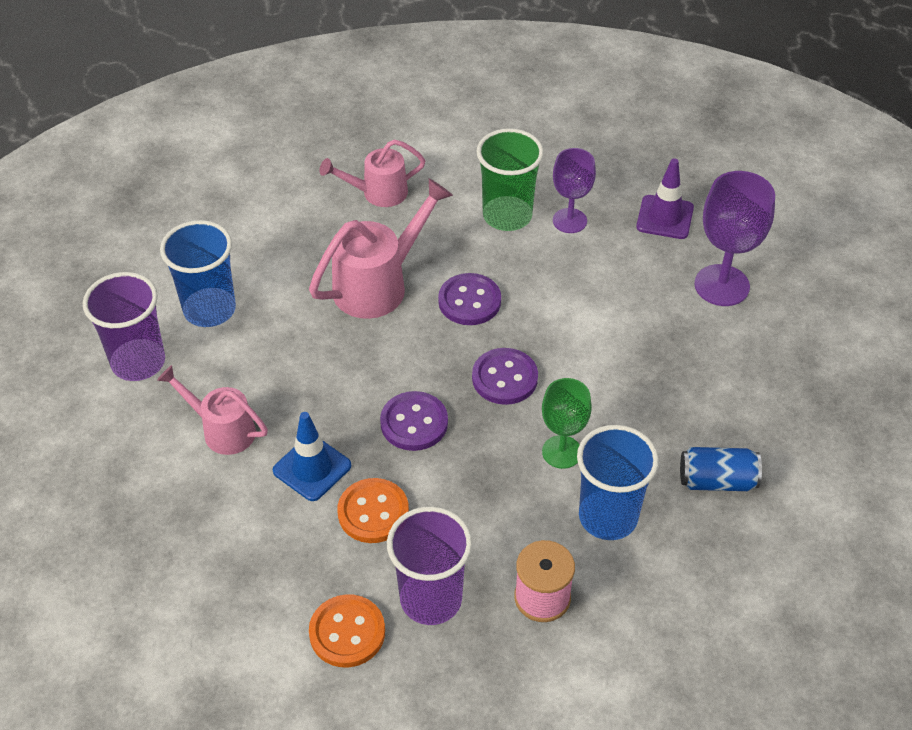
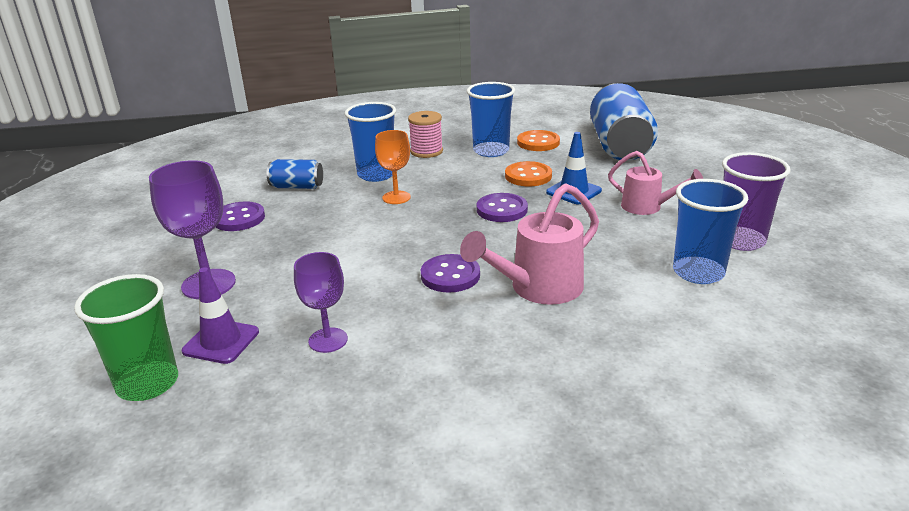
camera: 175 degrees left, 20 degrees down
pink watering can [320,139,425,207] -> none
purple cup [387,506,472,625] -> blue cup [467,82,515,157]
purple button [472,348,538,405] -> purple button moved to [216,201,265,231]
green cup [477,128,544,231] -> green cup moved to [74,274,178,401]
green goblet [542,378,592,469] -> orange goblet [375,130,411,204]
none -> blue can [590,83,658,161]

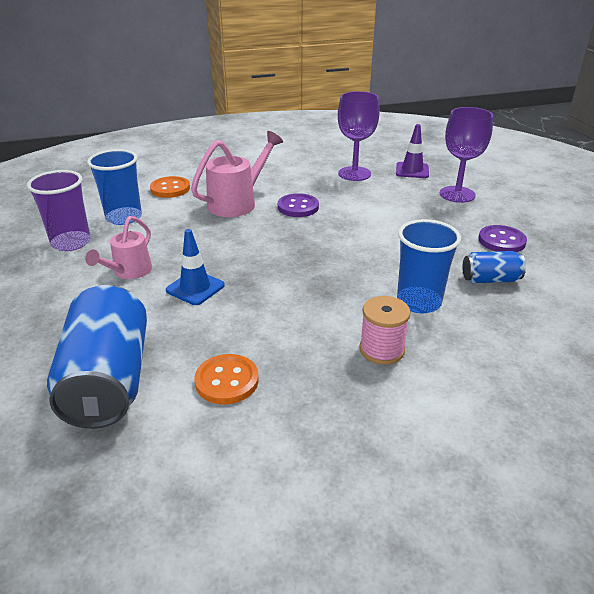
camera: 170 degrees right, 5 degrees up
green cup [74,274,178,401] -> none
purple goblet [294,252,348,353] -> purple goblet [338,91,380,181], size x1.53
orange goblet [375,130,411,204] -> none
blue cup [467,82,515,157] -> none
purple button [477,193,528,222] -> none
orange button [505,161,552,186] -> orange button moved to [150,176,190,198]
pink watering can [608,151,703,215] -> pink watering can turned 90 degrees counterclockwise [85,216,152,279]

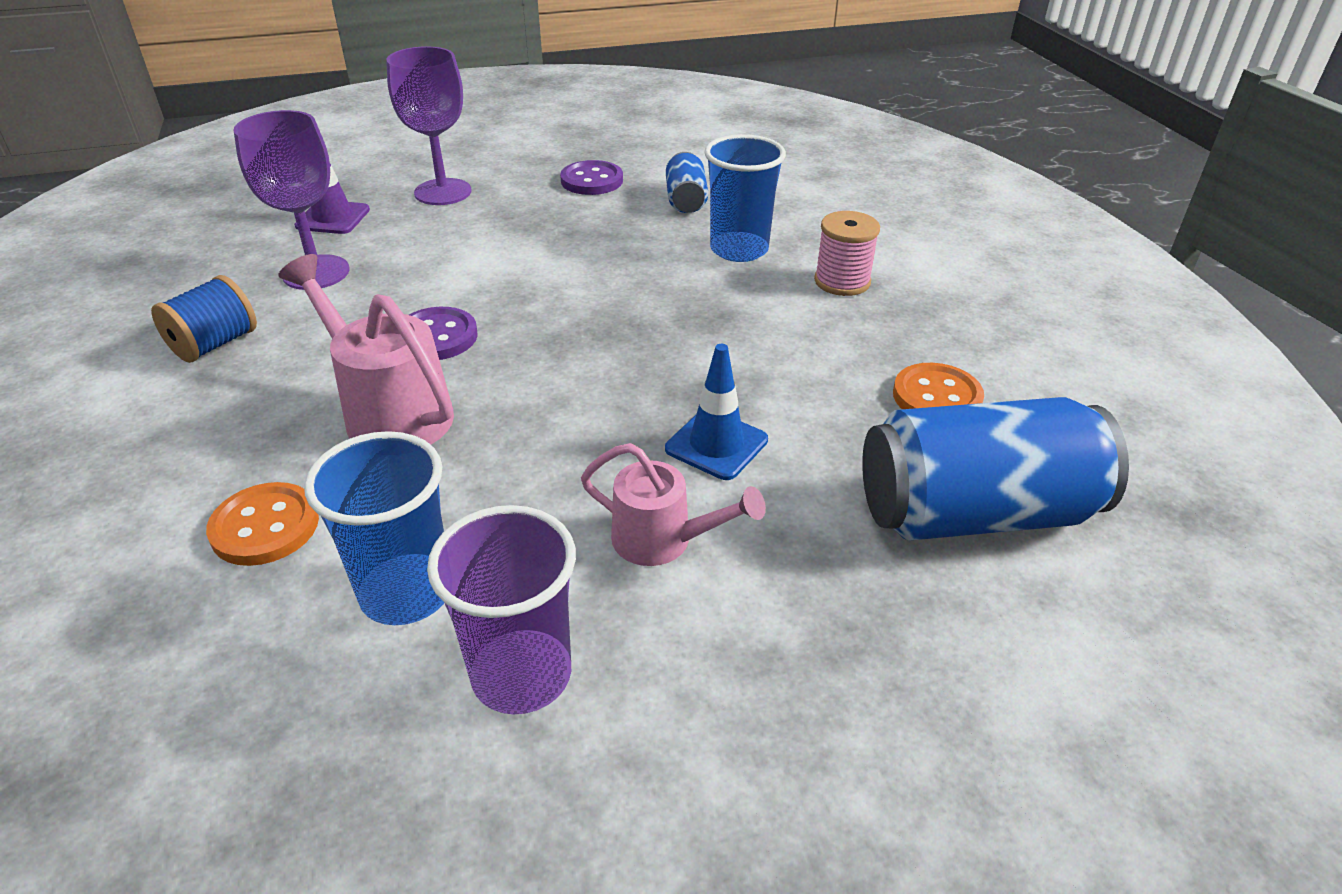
camera: 90 degrees left, 5 degrees up
none -> blue spool [151,275,257,363]

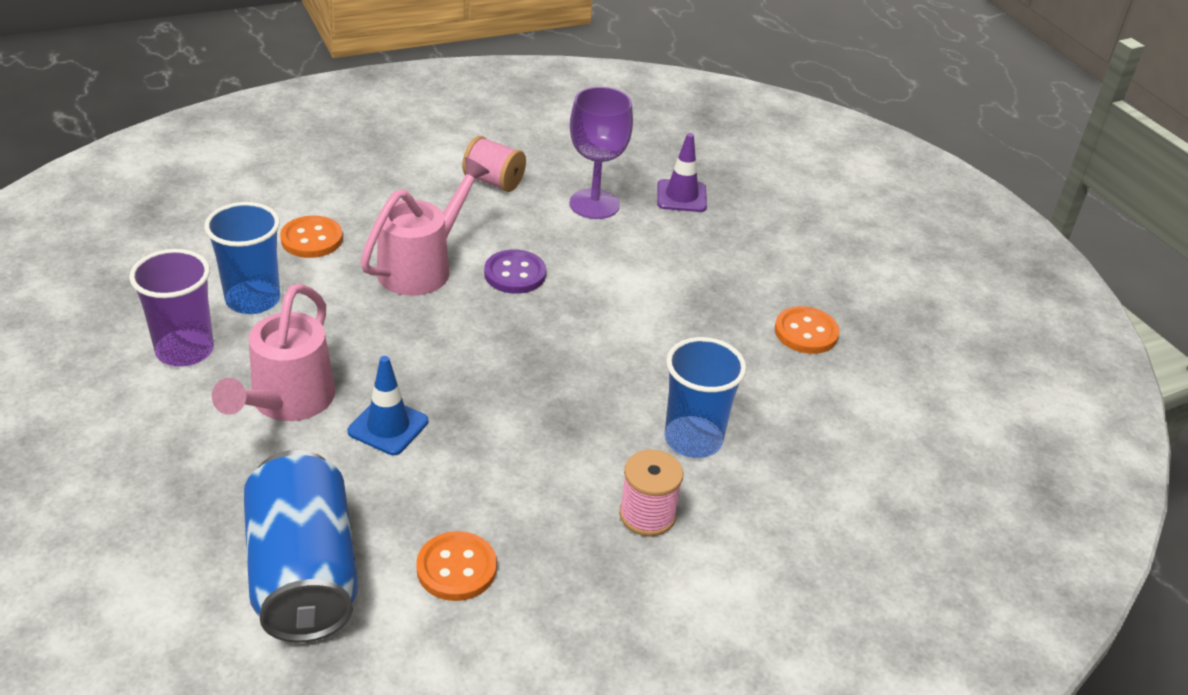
camera: 80 degrees right, 0 degrees up
blue spool [151,275,257,363] -> pink spool [462,136,526,192]
purple goblet [386,46,472,205] -> none
purple button [560,160,623,195] -> orange button [775,306,839,354]
pink watering can [581,443,766,566] -> pink watering can [212,284,335,421], size x1.55
blue can [666,152,708,213] -> none

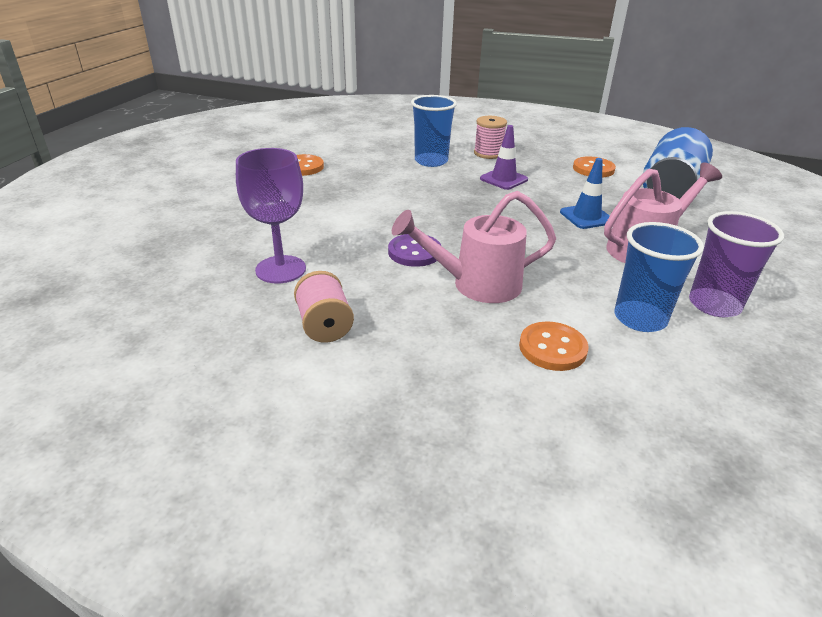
camera: 135 degrees left, 5 degrees down
purple traffic cone [657,133,707,212] -> purple traffic cone moved to [480,125,528,190]

